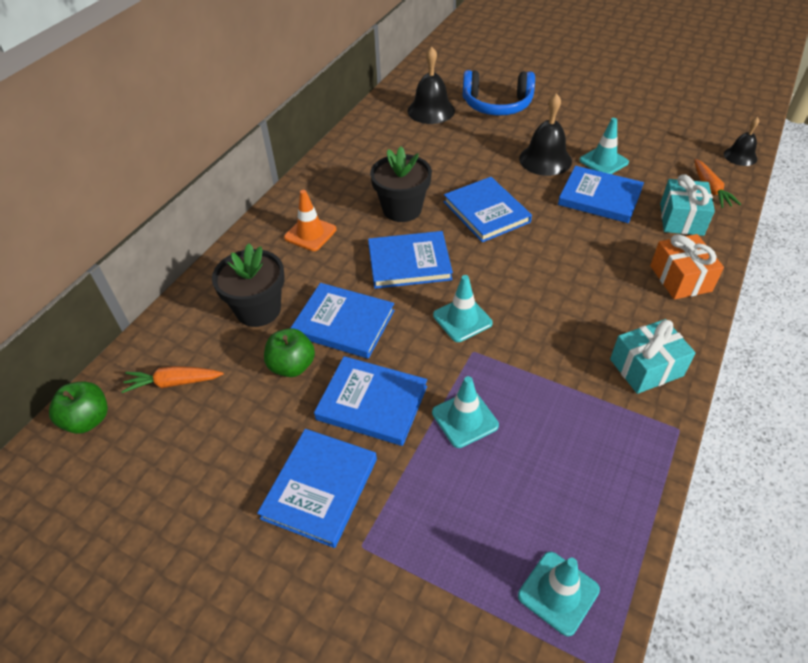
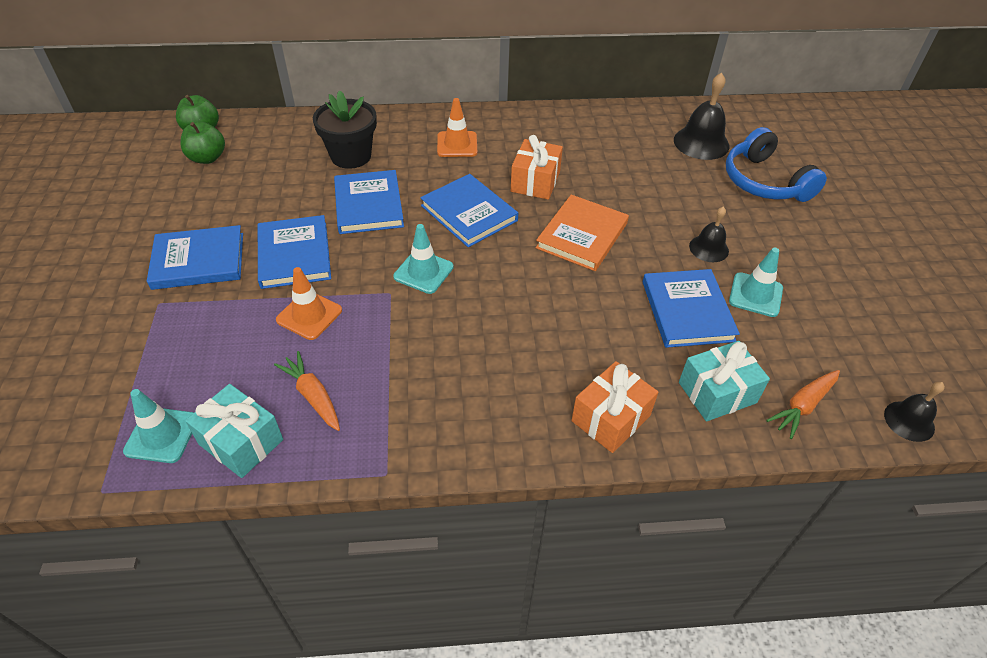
camera: 55 degrees right, 0 degrees up
orange carrot [121,366,223,393] -> orange carrot moved to [274,351,340,431]
green apple [264,328,315,377] -> green apple moved to [181,122,225,164]
black flower pot [370,146,432,222] -> orange gift [511,135,563,200]
turquoise traffic cone [432,376,499,448] -> orange traffic cone [276,267,342,340]
blue book [444,177,532,242] -> orange book [536,195,629,271]
black bell [519,93,572,176] -> black bell [689,207,729,262], size x0.61
turquoise gift [610,319,696,394] -> turquoise gift moved to [185,384,283,478]

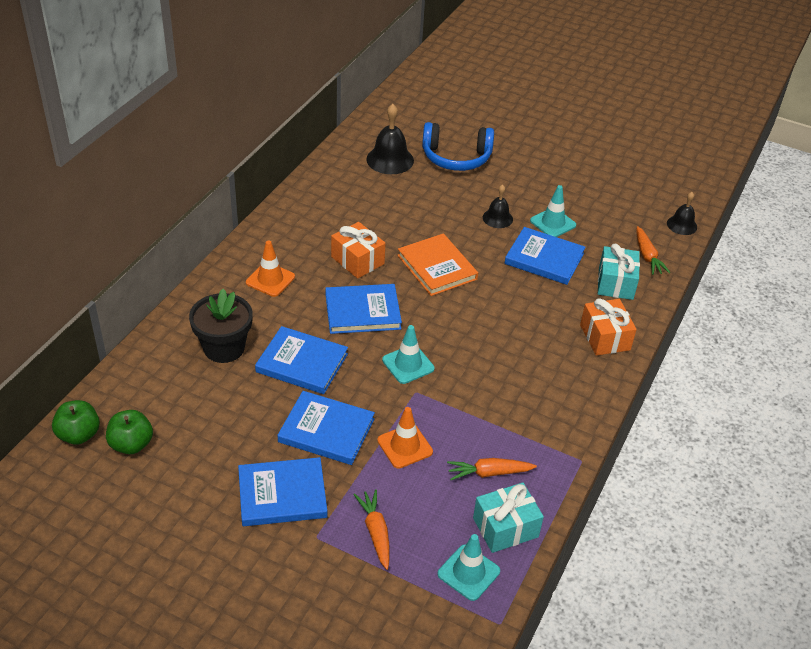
camera: 60 degrees left, 5 degrees down
blue book [147,225,243,290] -> blue book turned 60 degrees clockwise [238,457,327,526]
none -> orange carrot [353,489,389,570]

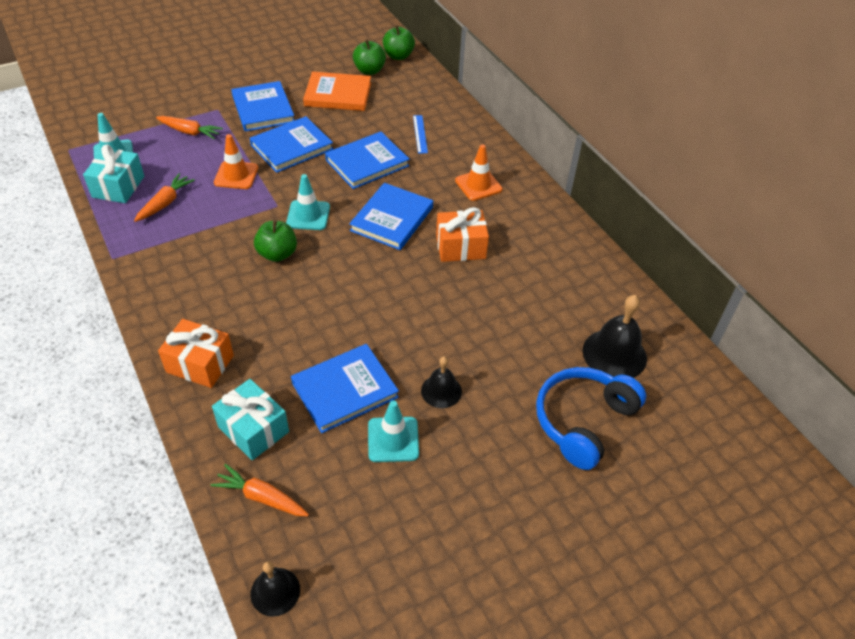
camera: 125 degrees right, 5 degrees up
black flower pot [189,289,253,363] -> blue ruler [413,115,428,154]
blue book [238,457,327,526] -> blue book turned 45 degrees counterclockwise [232,81,294,132]
orange book [397,233,478,296] -> orange book moved to [303,71,371,111]
none -> green apple [254,220,297,262]

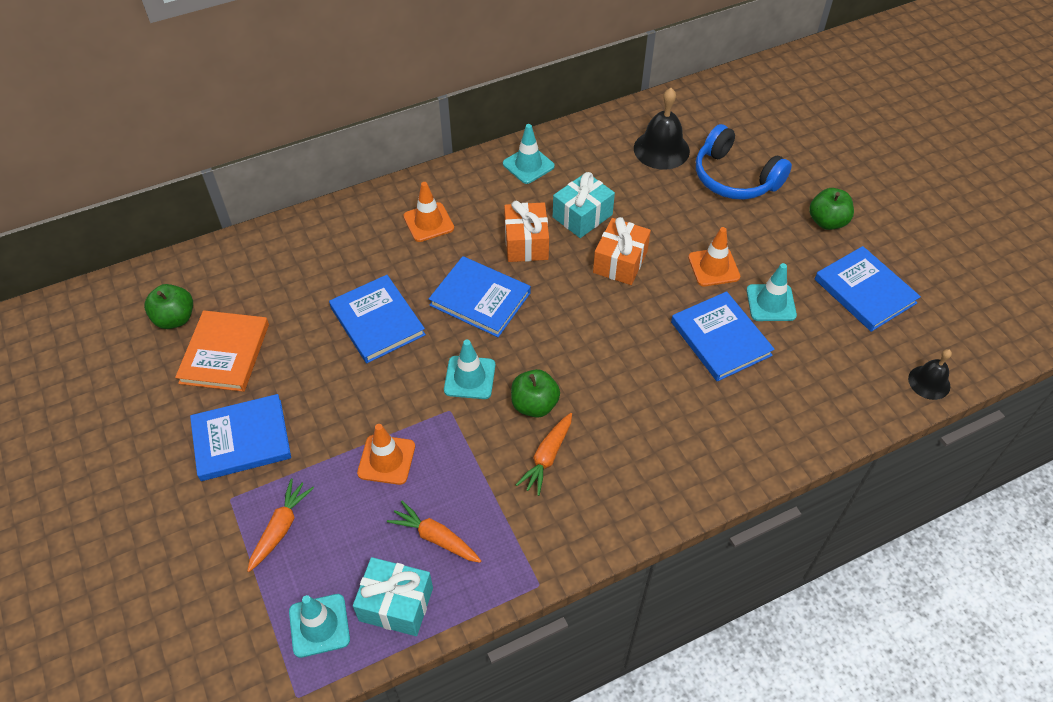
camera: 85 degrees left, 5 degrees up
orange gift [158,319,234,388] -> orange gift moved to [593,217,651,285]
orange carrot [211,464,309,516] -> orange carrot moved to [516,413,572,496]
turquoise gift [212,379,289,460] -> turquoise gift moved to [553,172,615,238]
blue book [250,116,333,173] -> blue book moved to [815,246,921,332]
green apple [383,25,415,60] -> green apple moved to [809,188,854,230]
blue ruler [413,115,428,154] -> none
black bell [421,356,462,408] -> orange traffic cone [688,227,740,286]
none -> turquoise traffic cone [503,124,555,184]

